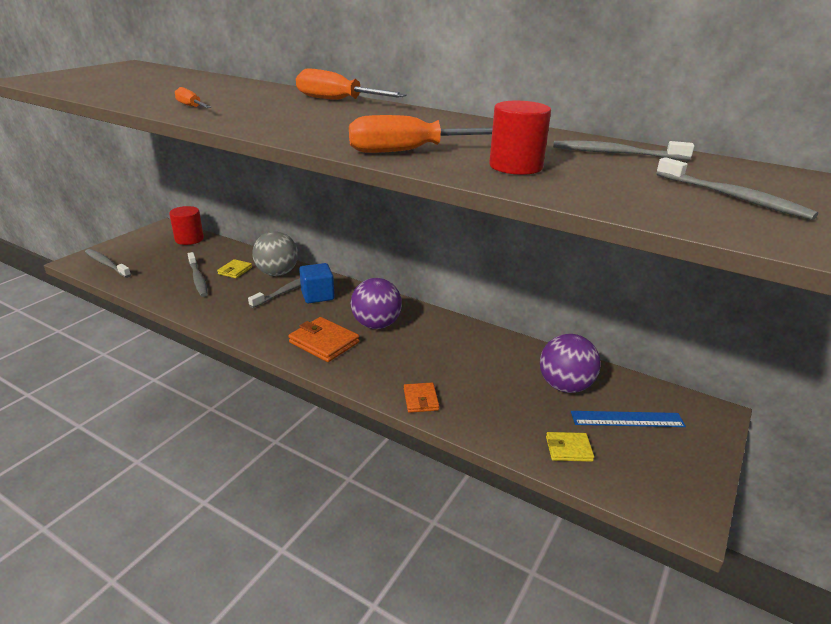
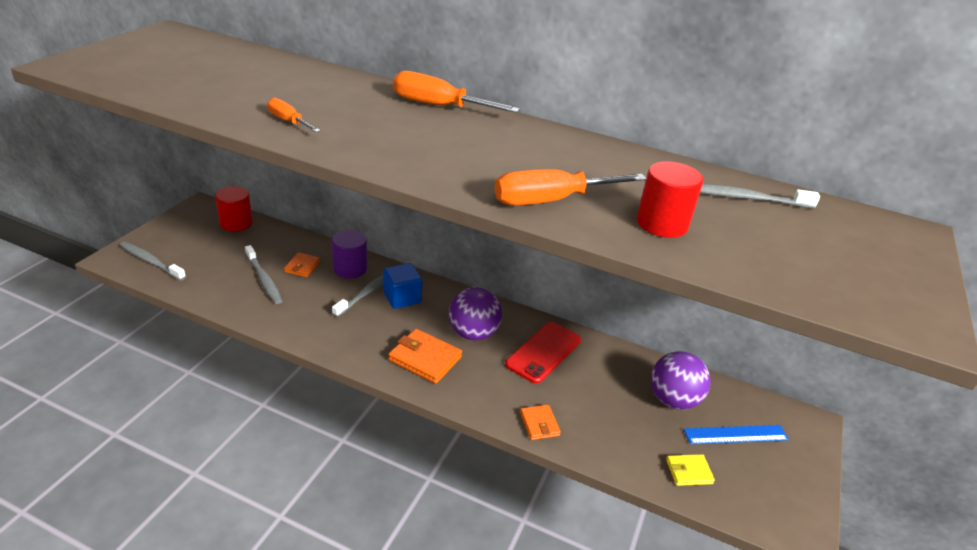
camera: 10 degrees left, 5 degrees up
yellow wallet [217,259,252,278] -> orange wallet [284,252,320,277]
grey ball [252,231,298,276] -> purple cylinder [332,230,367,279]
grey toothbrush [656,157,818,220] -> none
none -> red phone [505,322,581,384]

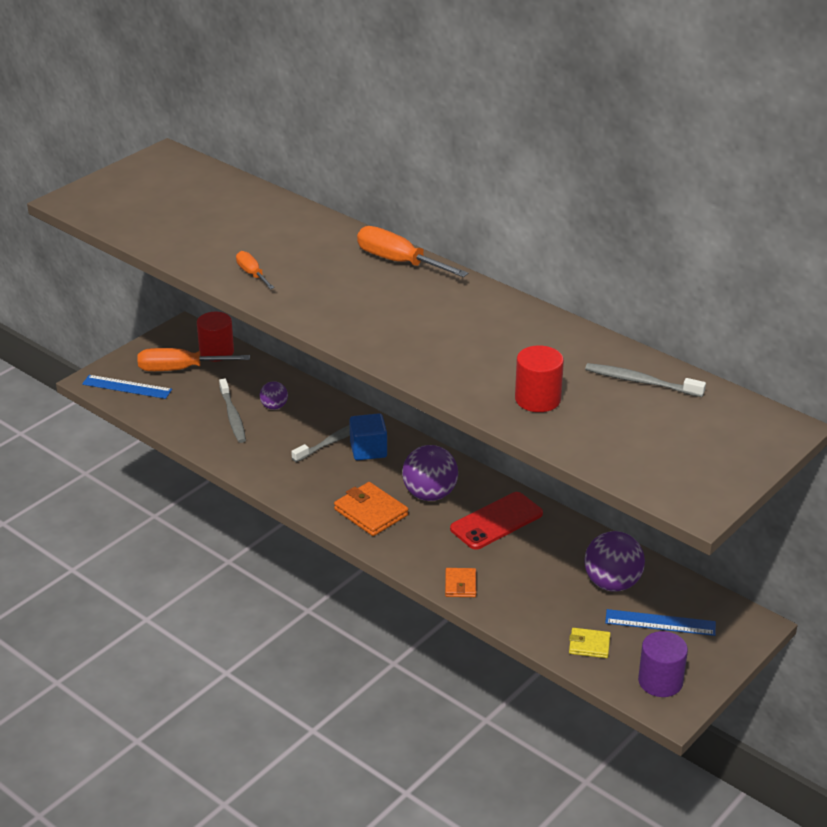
camera: 20 degrees right, 0 degrees up
grey toothbrush [120,242,186,281] -> blue ruler [82,375,172,399]
orange wallet [284,252,320,277] -> purple ball [260,381,288,410]
purple cylinder [332,230,367,279] -> purple cylinder moved to [638,631,688,697]
orange screwdriver [495,169,646,206] -> orange screwdriver moved to [137,348,250,371]

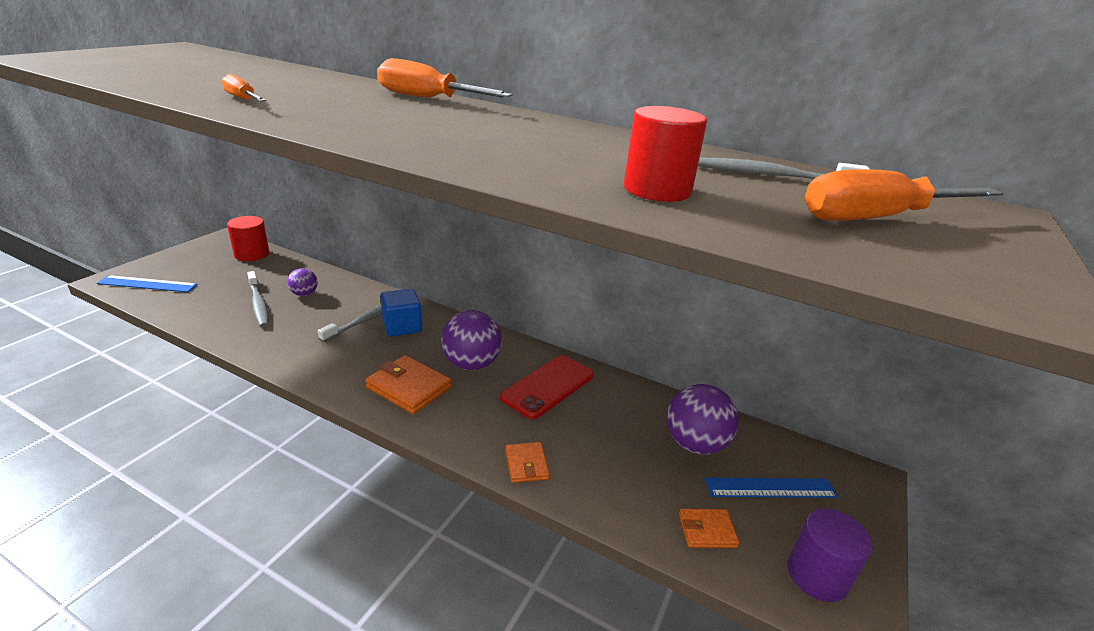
camera: 15 degrees left, 5 degrees down
orange screwdriver [137,348,250,371] -> orange screwdriver moved to [804,169,1003,221]
yellow wallet [569,628,611,658] -> orange wallet [679,509,739,548]

